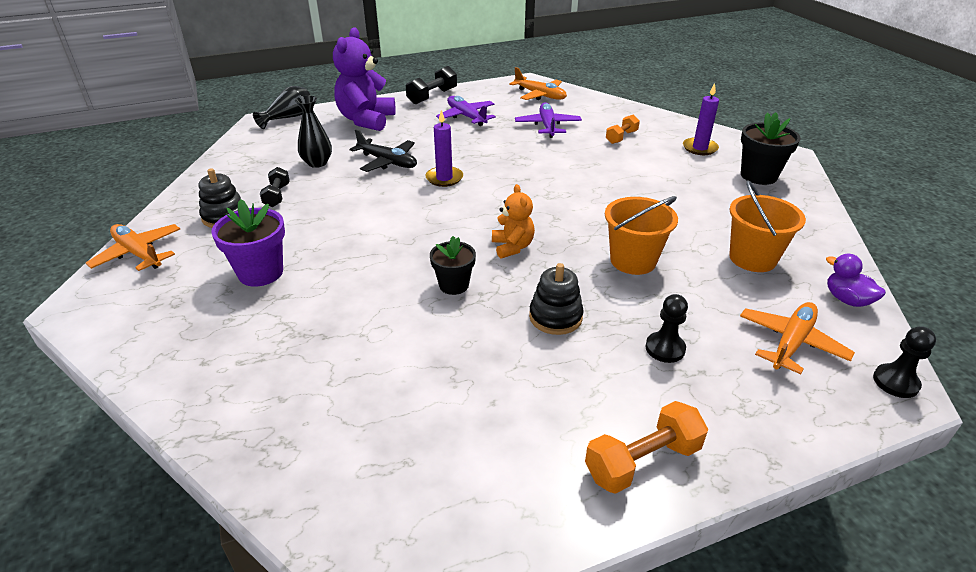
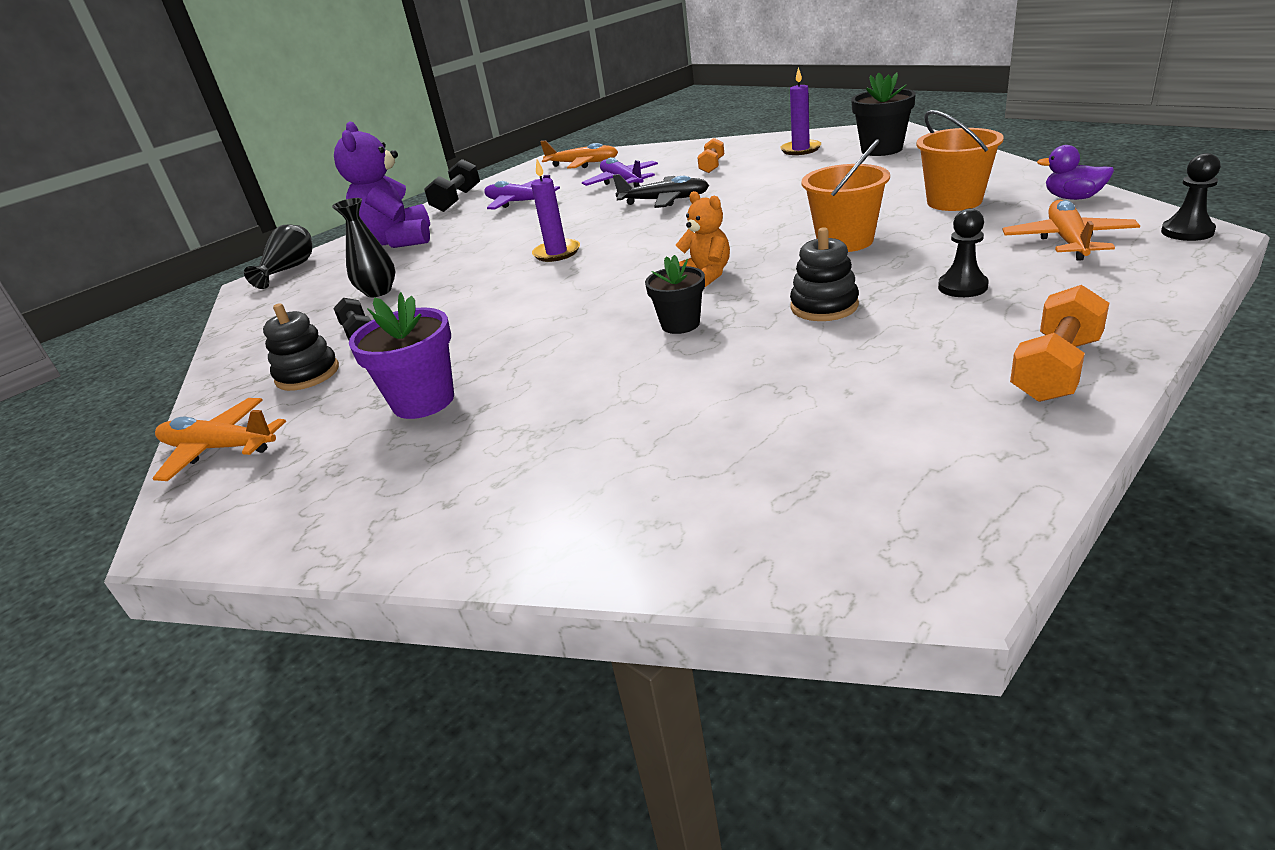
camera: 20 degrees left, 5 degrees down
black plane [349,129,417,172] -> black plane moved to [613,174,709,208]

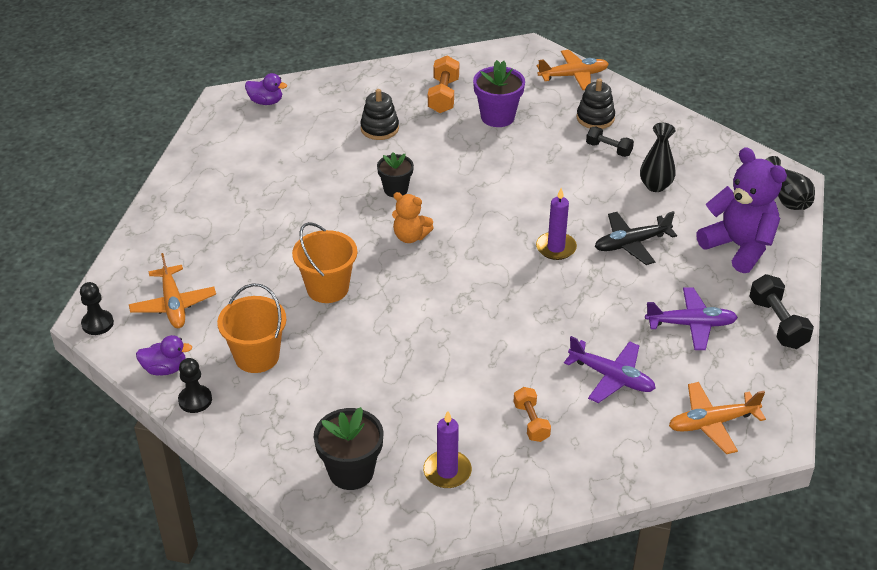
camera: 145 degrees right, 10 degrees up
black plane [613,174,709,208] -> black plane moved to [595,211,677,265]
black stacking toy [790,227,859,321] -> black stacking toy moved to [360,89,399,140]
black pawn [938,208,989,297] -> black pawn moved to [178,358,212,413]
orange dumbbell [1010,285,1109,402] -> orange dumbbell moved to [428,56,459,113]
none -> purple duck [245,73,287,105]

